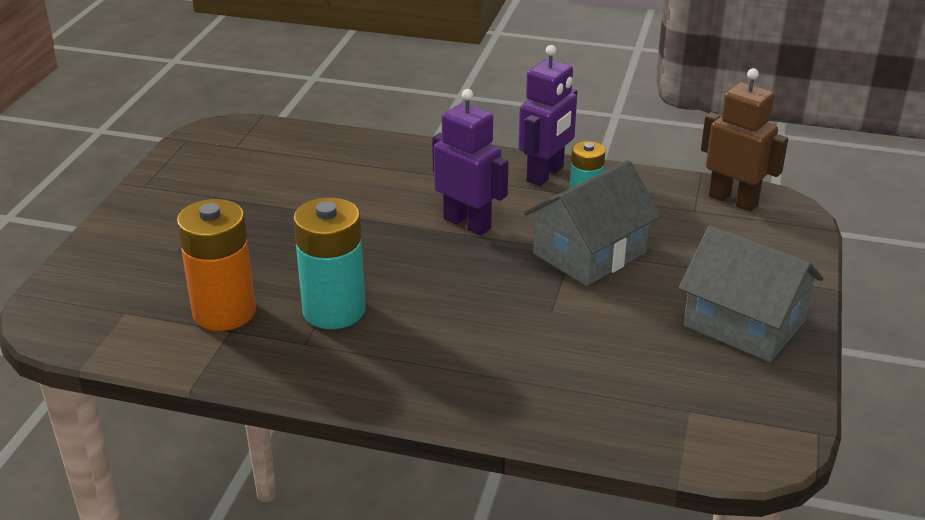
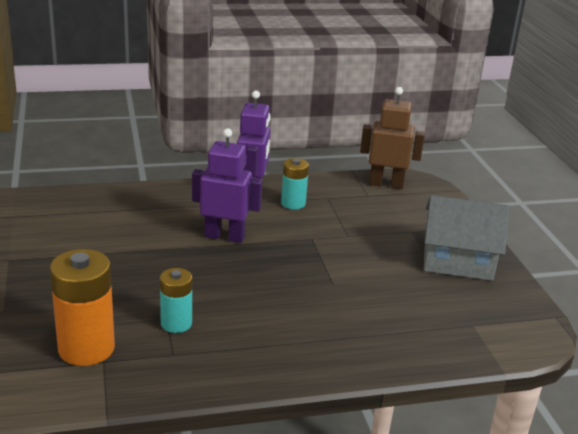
camera: 30 degrees left, 5 degrees down
turquoise battery [293,197,366,329] -> turquoise battery [160,268,192,333], size x0.59
grey house [524,160,661,286] -> none

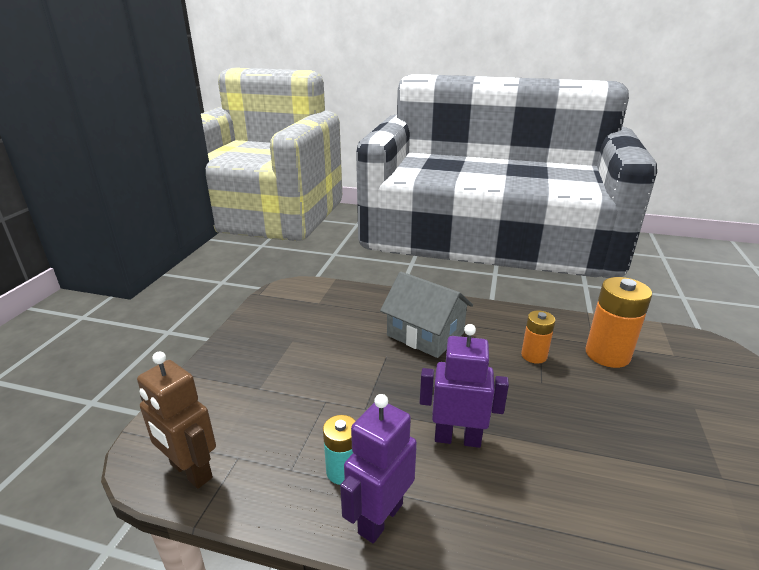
camera: 150 degrees left, 0 degrees up
turquoise battery [160,268,192,333] -> orange battery [521,310,555,364]
purple robot [192,128,263,243] -> purple robot turned 150 degrees clockwise [420,324,509,448]
grey house [424,195,509,281] -> grey house moved to [380,272,473,358]

